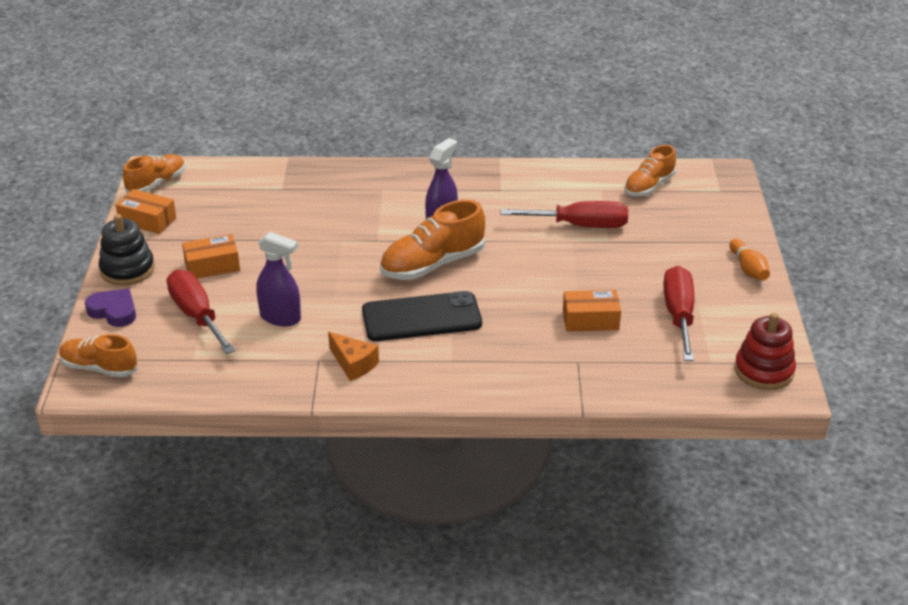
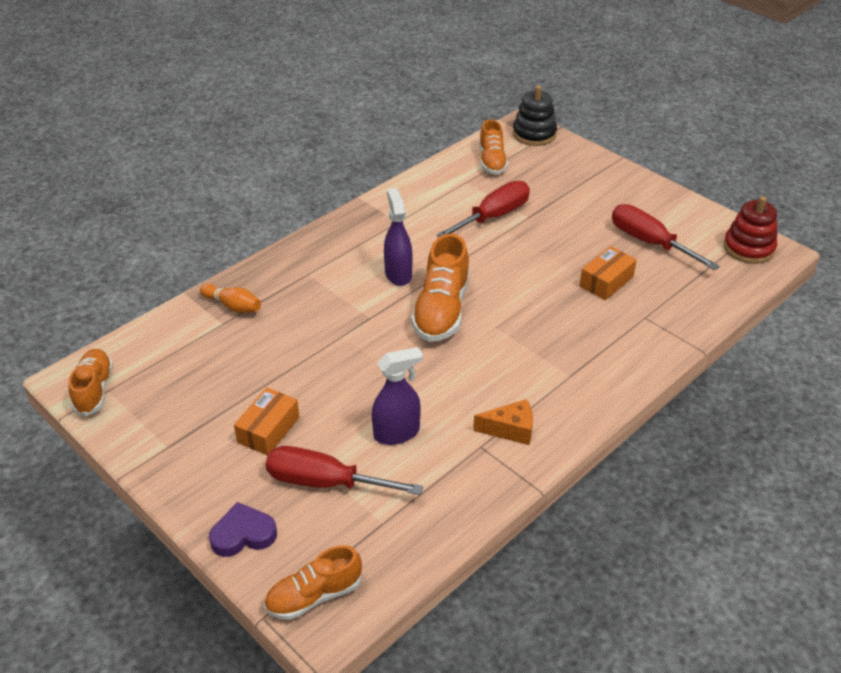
camera: 45 degrees left, 5 degrees up
black stacking toy [99,214,155,286] -> black stacking toy moved to [513,85,557,146]
orange box [116,189,176,234] -> none
black phone [362,291,482,341] -> none
orange bowling pin [729,239,770,281] -> orange bowling pin moved to [200,284,261,313]

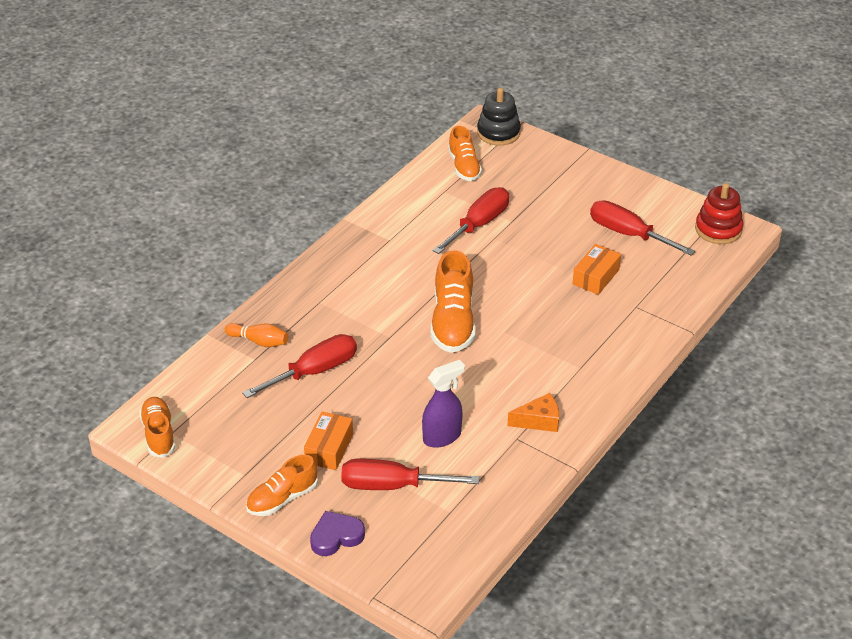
camera: 10 degrees left, 0 degrees up
orange shoe [264,545,362,620] -> orange shoe moved to [246,455,318,516]
purple spray bottle [384,188,412,286] -> none
none -> red screwdriver [242,334,357,398]

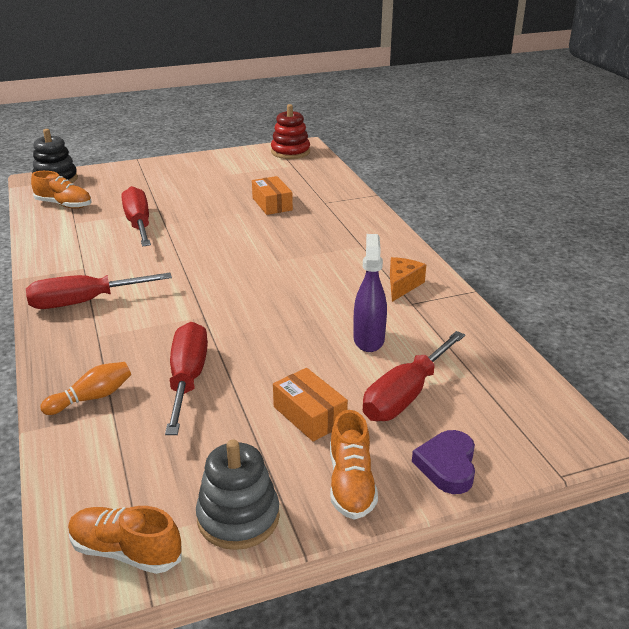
camera: 55 degrees left, 10 degrees down
orange shoe [431,250,476,353] -> none
red screwdriver [590,200,695,256] -> red screwdriver moved to [26,273,172,309]
none -> grey stacking toy [196,440,280,550]

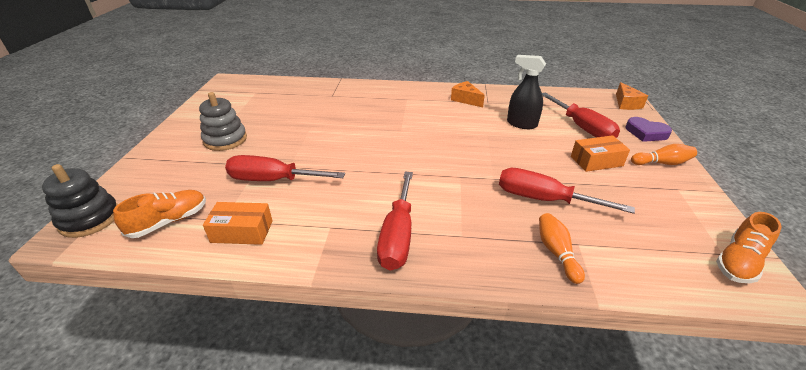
camera: 65 degrees left, 5 degrees up
grey stacking toy [196,440,280,550] -> grey stacking toy moved to [199,92,247,151]
orange box [252,176,293,215] -> orange box moved to [203,202,273,245]
red stacking toy [271,104,310,159] -> none
orange shoe [330,410,378,520] -> orange bowling pin [631,144,697,165]
purple spray bottle [353,234,387,352] -> black spray bottle [507,55,546,129]
none -> orange cheese [616,82,648,110]

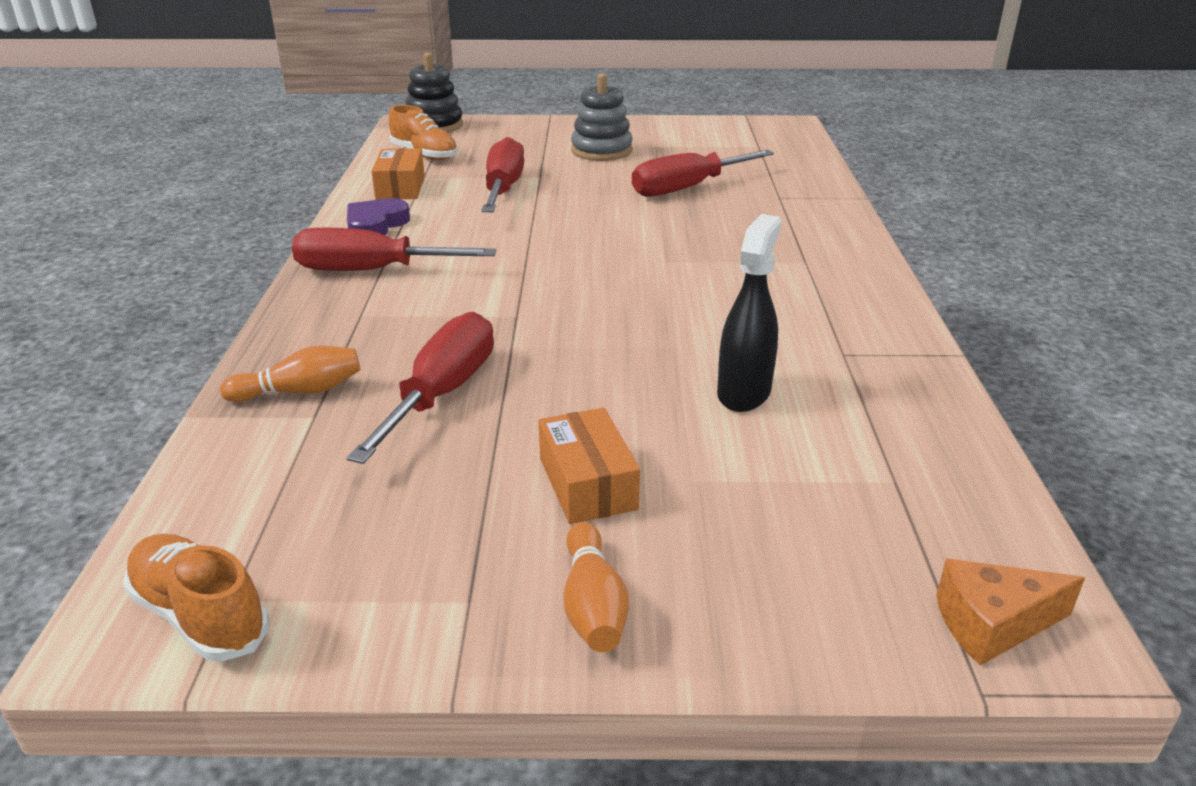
camera: 85 degrees right, 5 degrees down
orange cheese [451,81,485,107] -> none
red screwdriver [542,93,620,138] -> red screwdriver moved to [632,150,774,197]
purple heart [626,117,672,142] -> purple heart moved to [347,198,410,235]

